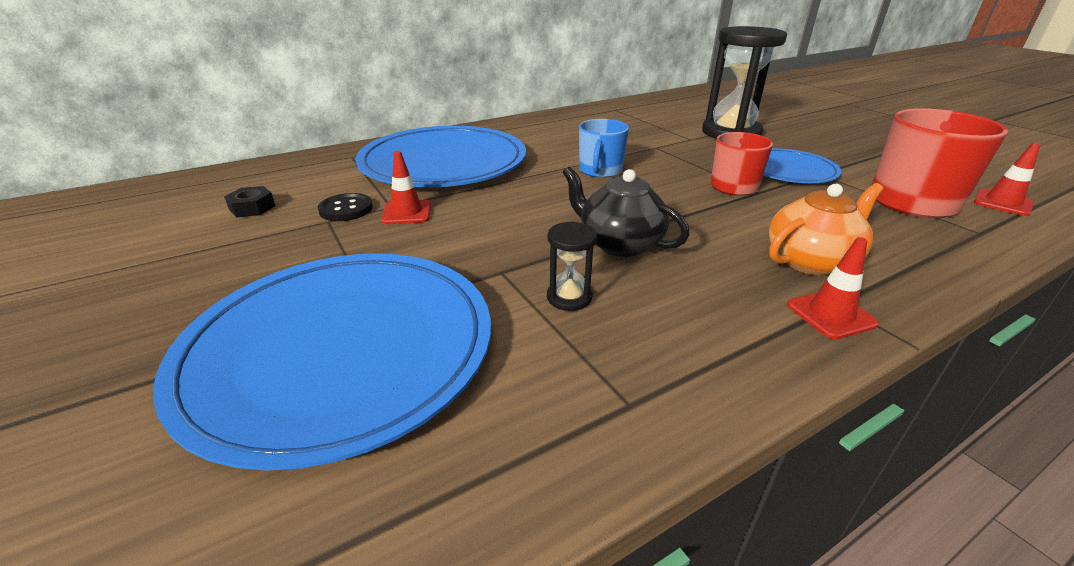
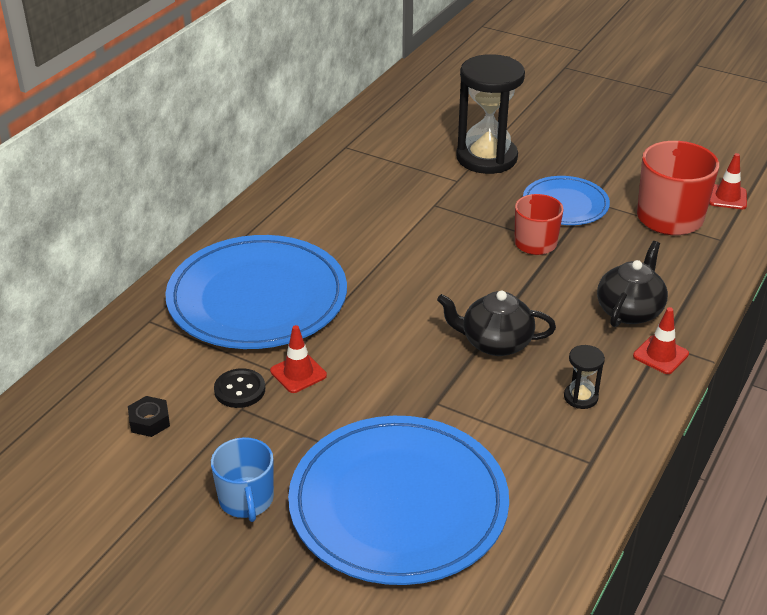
camera: 30 degrees left, 5 degrees up
black hourglass [547,222,597,311] -> black hourglass moved to [564,345,605,409]
blue mug [579,119,629,178] -> blue mug moved to [211,437,274,522]
orange teapot [769,183,883,275] -> black teapot [597,241,668,327]

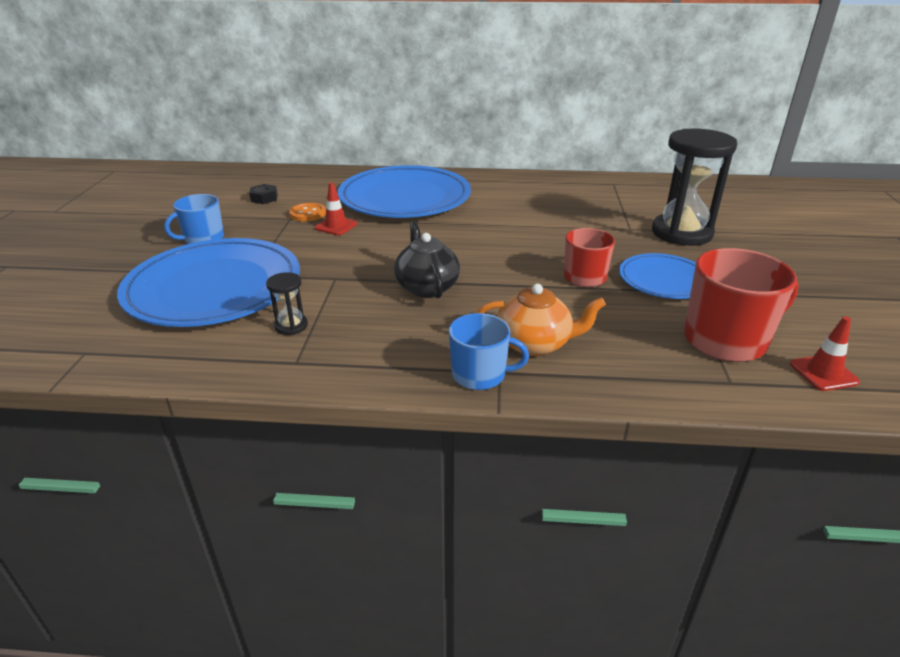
camera: 65 degrees right, 5 degrees down
black button [214,368,265,408] -> orange button [289,203,326,222]
black hourglass [564,345,605,409] -> black hourglass moved to [266,272,308,335]
black teapot [597,241,668,327] -> orange teapot [477,284,606,356]
red traffic cone [633,307,689,374] -> blue mug [449,313,529,390]

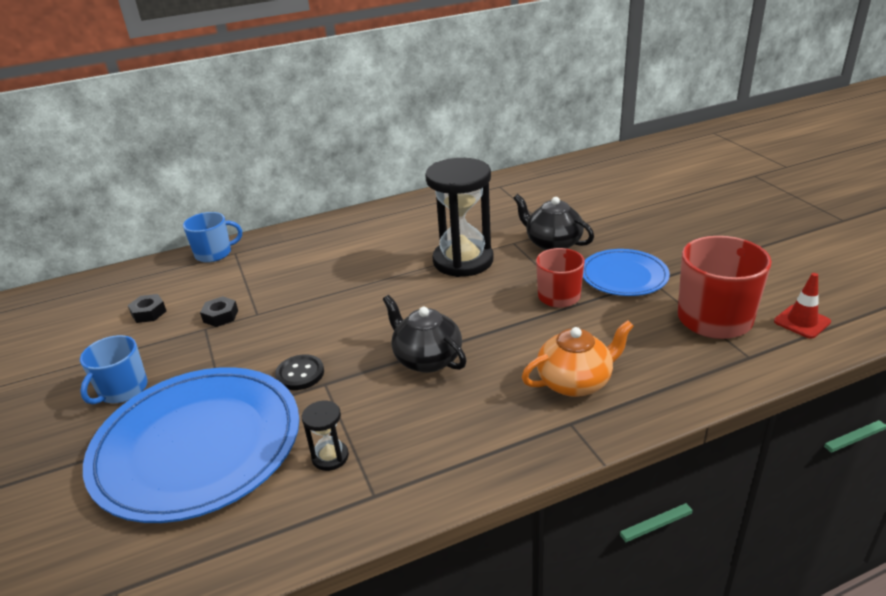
camera: 25 degrees left, 0 degrees up
orange button [289,203,326,222] -> black nut [200,296,238,327]
red traffic cone [314,182,357,235] -> none
blue plate [338,165,471,218] -> none
blue mug [449,313,529,390] -> blue mug moved to [183,212,242,263]
black hourglass [652,129,737,246] -> black hourglass moved to [425,158,494,277]
none -> black button [275,354,324,390]
none -> black teapot [514,194,594,250]

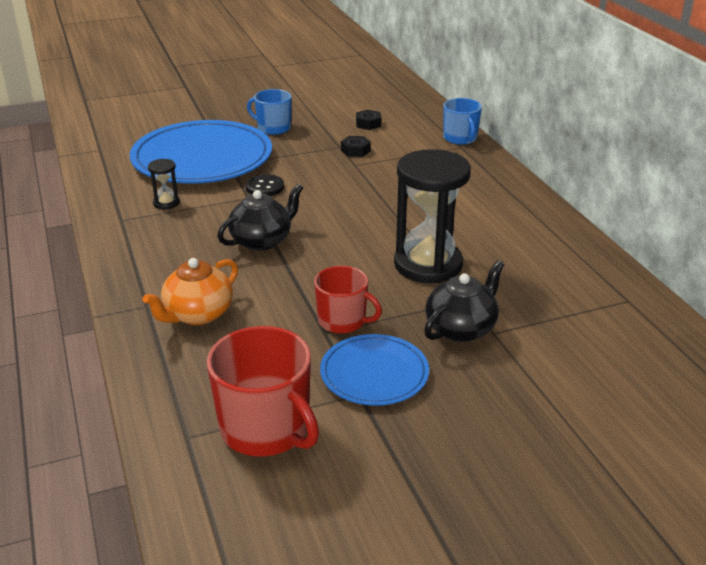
camera: 90 degrees right, 0 degrees up
orange teapot [522,320,634,397] -> orange teapot turned 60 degrees clockwise [143,258,238,325]
red traffic cone [774,273,831,339] -> none

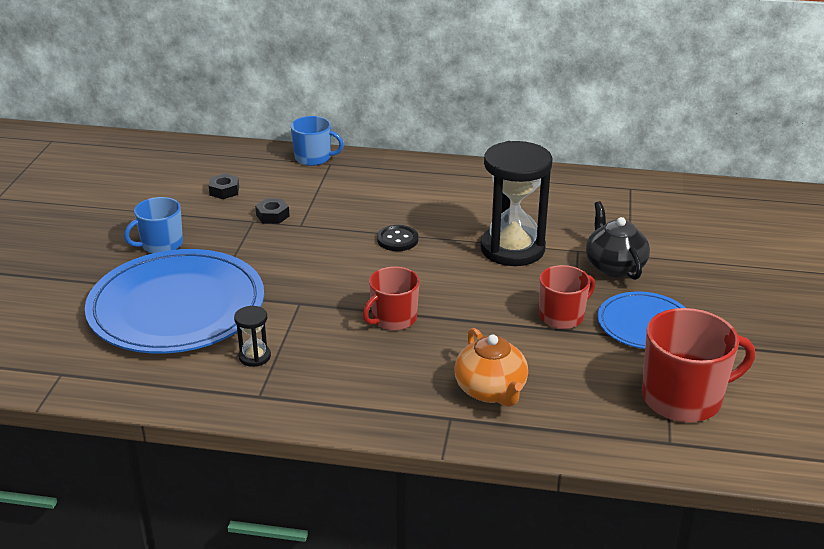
camera: 60 degrees left, 0 degrees up
black teapot [217,184,303,251] -> red mug [363,267,420,330]
black button [246,174,284,196] -> black button moved to [377,225,418,251]

